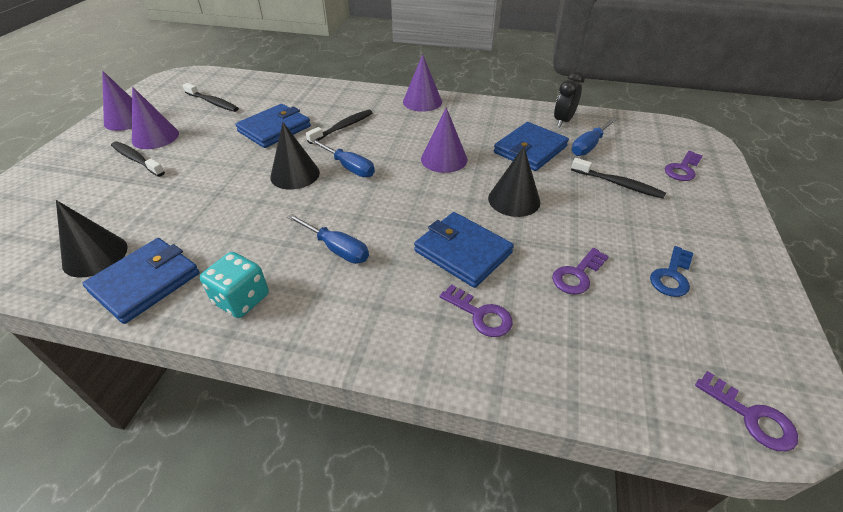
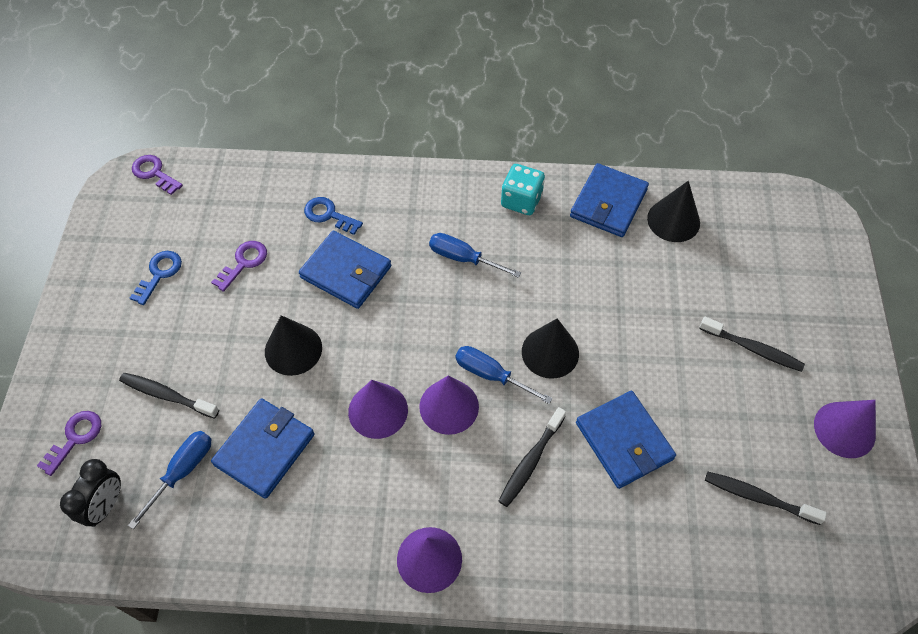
camera: 170 degrees right, 15 degrees up
purple cone [132,87,179,149] -> purple cone moved to [419,375,479,435]
blue wallet [235,104,311,148] -> blue wallet turned 60 degrees counterclockwise [576,391,676,489]
purple key [440,284,513,337] -> blue key [304,197,363,235]
black clock [554,71,585,127] -> black clock moved to [60,459,121,527]

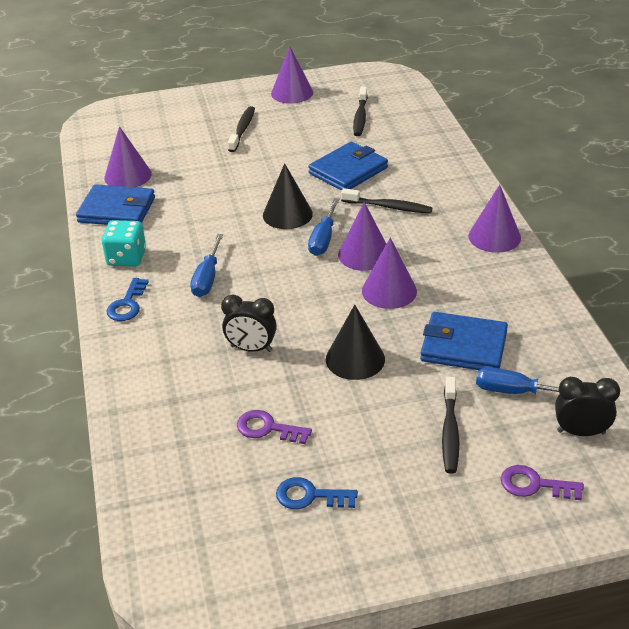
camera: 105 degrees left, 20 degrees down
purple key [132,155,183,195] -> none
blue wallet [299,231,391,309] -> black clock [221,294,277,352]
blue key [304,197,363,235] -> blue key moved to [107,278,149,321]
black cone [647,181,700,242] -> purple cone [104,126,152,187]

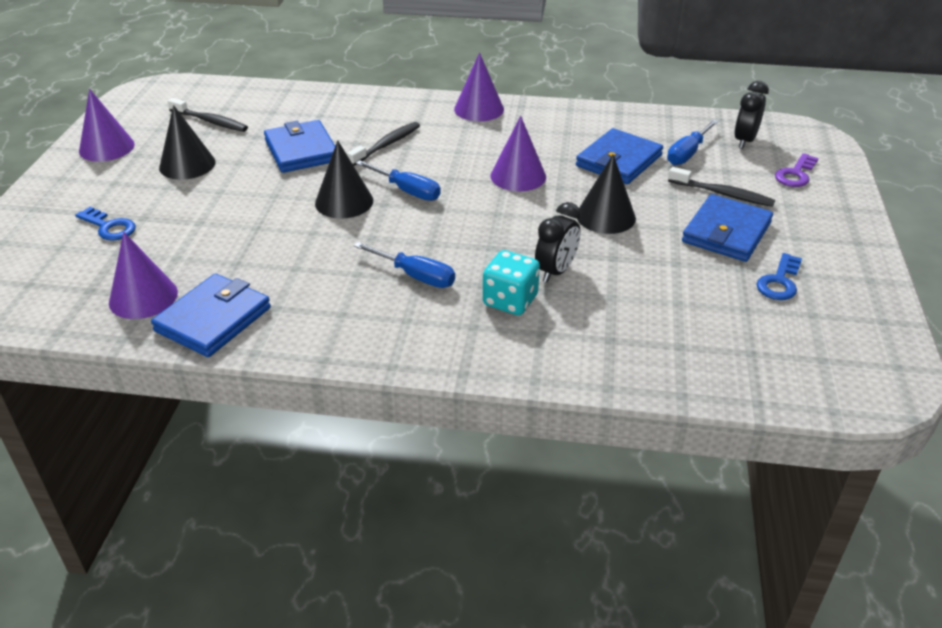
camera: 70 degrees left, 0 degrees up
turquoise dice [102,220,146,267] -> turquoise dice moved to [483,250,540,315]
blue key [107,278,149,321] -> blue key moved to [75,207,136,241]
black toothbrush [228,106,255,152] -> none
purple key [237,410,312,444] -> none
purple cone [338,202,386,271] -> none
none -> black cone [159,105,216,180]
none -> blue wallet [682,194,773,262]

